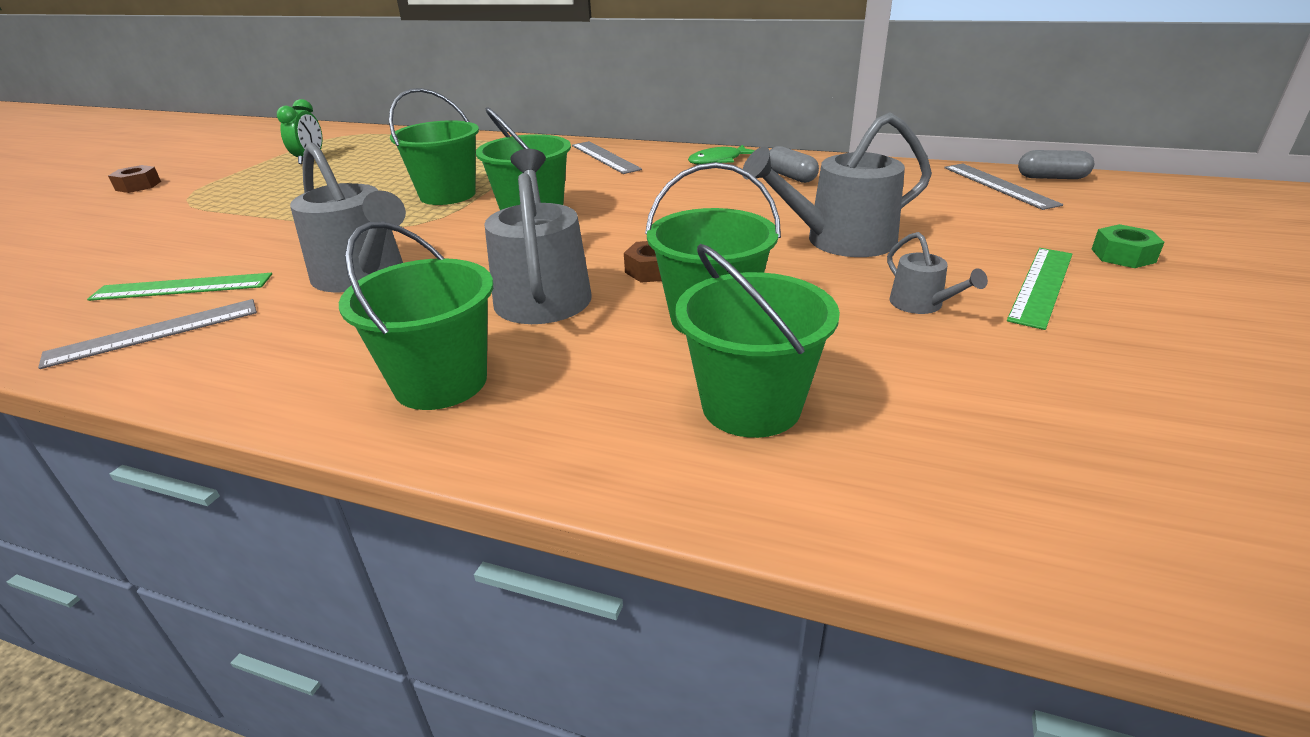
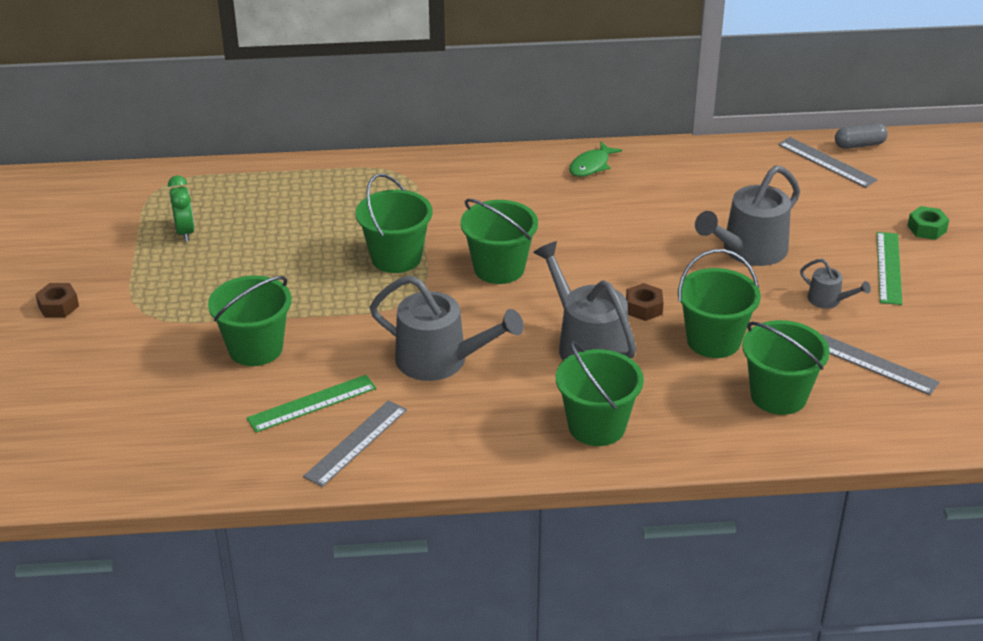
camera: 25 degrees left, 5 degrees up
grey ruler [572,141,642,174] -> grey ruler moved to [822,334,940,395]
grey capsule [769,146,819,183] -> none
none -> green bucket [208,276,292,366]

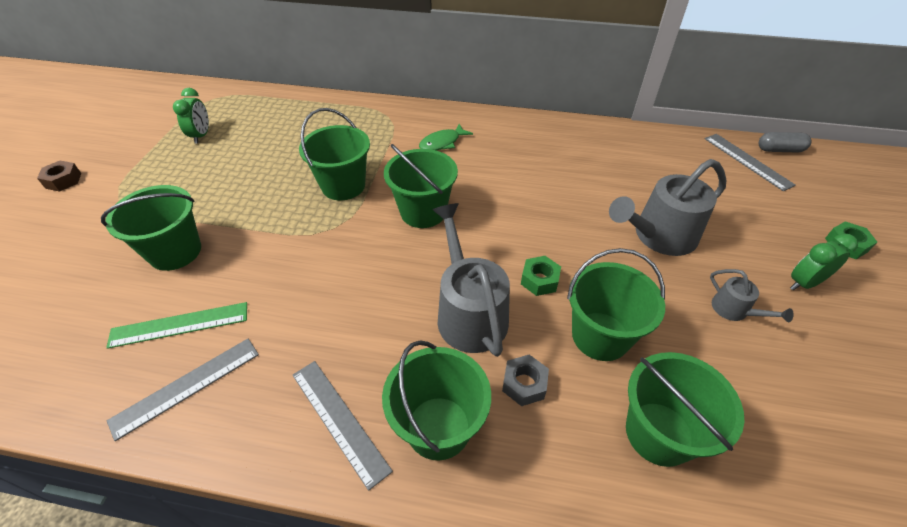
camera: 15 degrees right, 10 degrees up
grey watering can [370,275,524,381] -> none
green fish [569,141,622,177] -> green fish moved to [419,124,473,151]
brown nut [626,283,664,321] -> green nut [521,256,561,296]
grey ruler [822,334,940,395] -> grey ruler moved to [292,361,393,491]
green ruler [877,232,902,305] -> green clock [790,234,858,291]
none -> grey nut [502,355,549,406]

